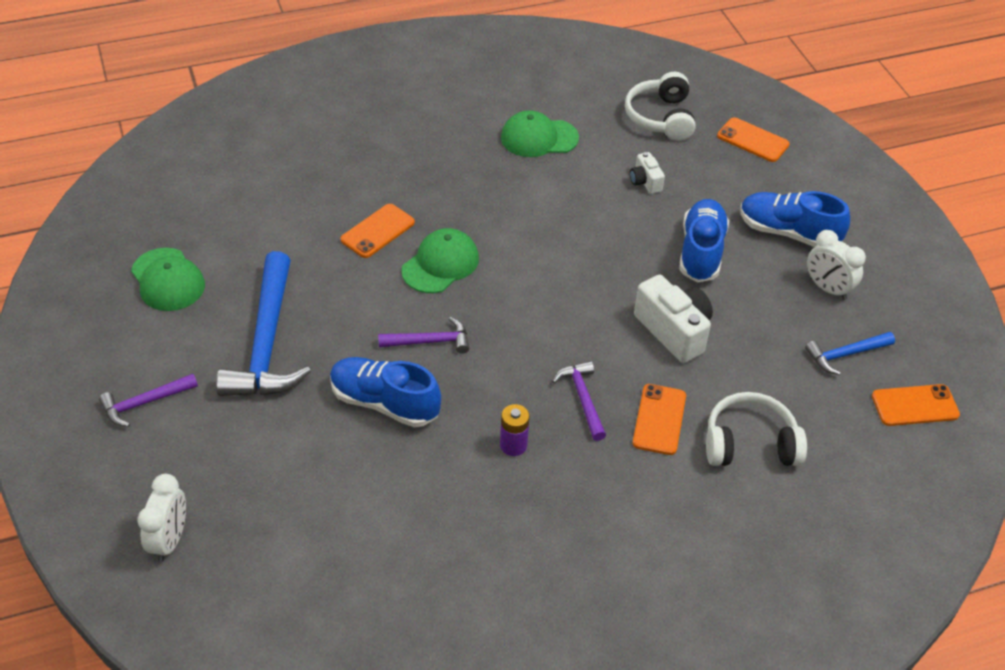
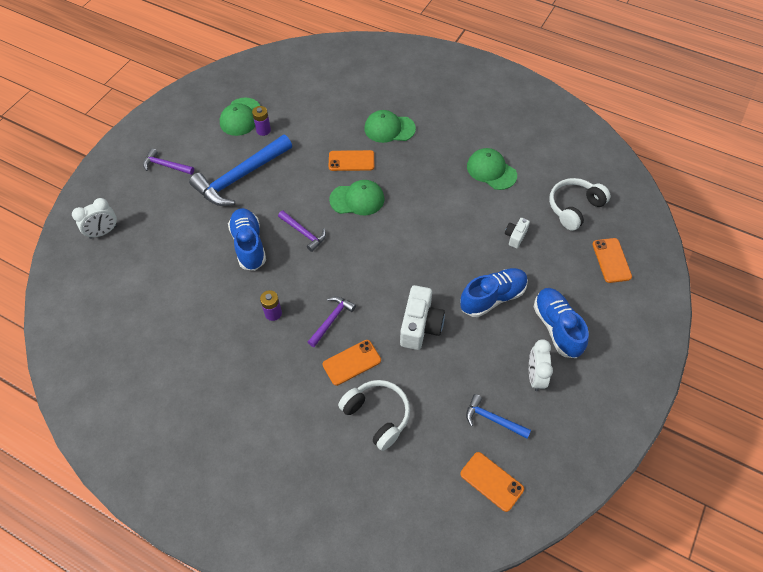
camera: 50 degrees right, 10 degrees up
none -> purple battery [252,106,271,136]
none -> green cap [364,110,416,143]

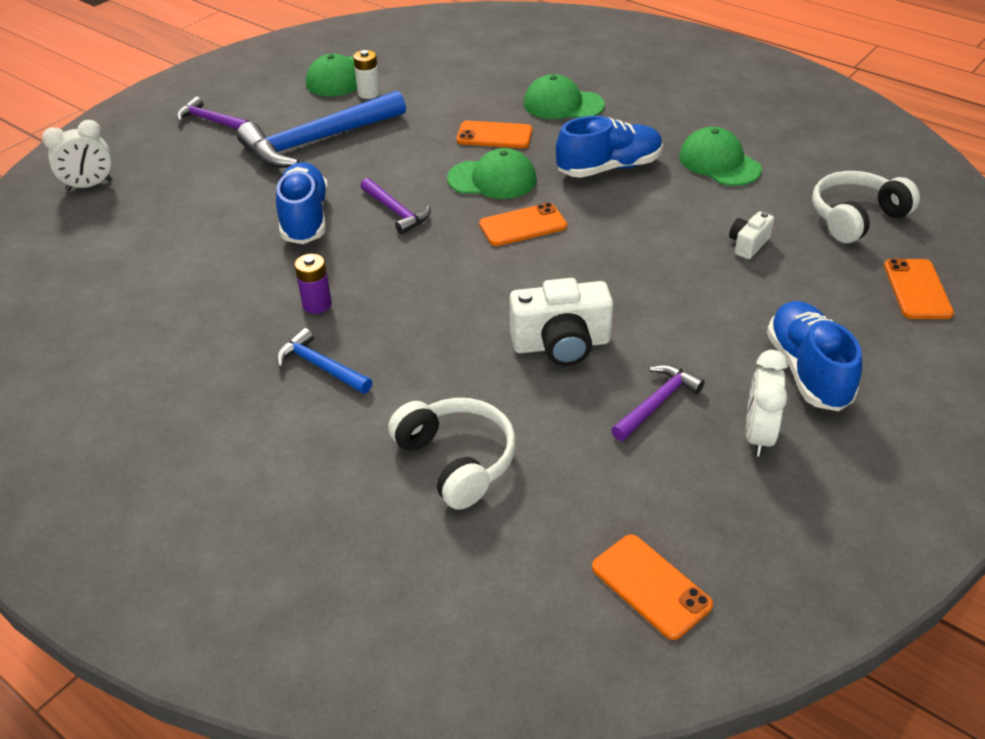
camera: 10 degrees right, 15 degrees down
purple battery [252,106,271,136] -> white battery [353,50,380,99]
purple hammer [308,296,356,347] -> purple hammer moved to [611,364,705,441]
orange phone [323,340,381,386] -> orange phone moved to [479,203,567,246]
white camera [400,285,445,350] -> white camera turned 60 degrees clockwise [510,278,613,366]
blue shoe [460,268,528,317] -> blue shoe moved to [556,116,663,178]
blue hammer [466,394,531,439] -> blue hammer moved to [277,328,372,394]

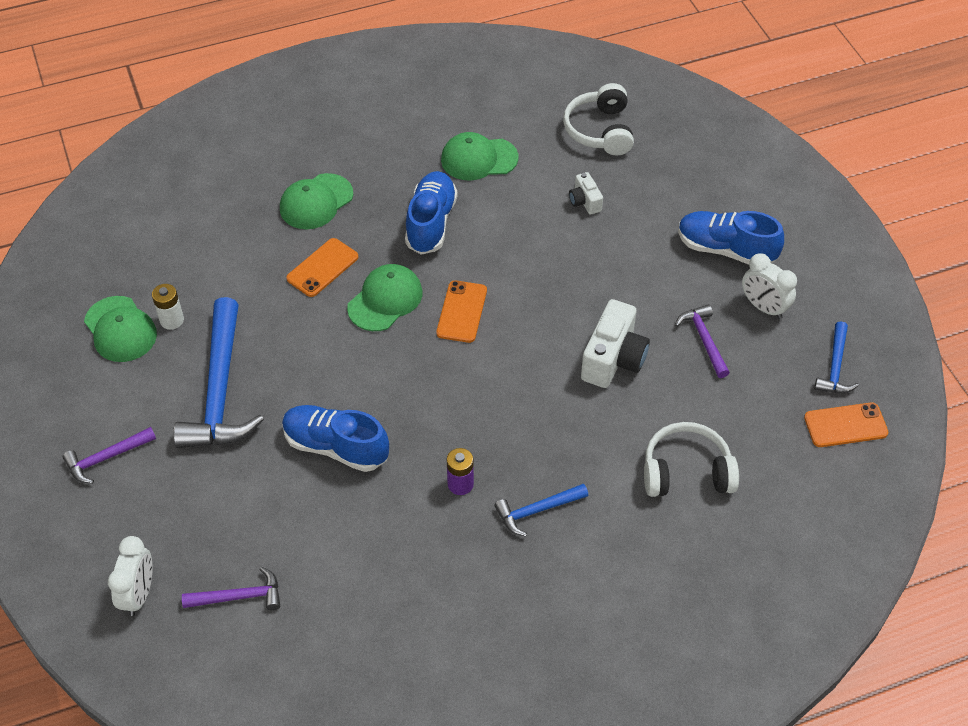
camera: 60 degrees left, 10 degrees up
purple hammer [360,178,431,234] -> purple hammer moved to [182,567,280,610]
orange phone [884,259,954,319] -> none
none -> blue hammer [814,321,859,393]

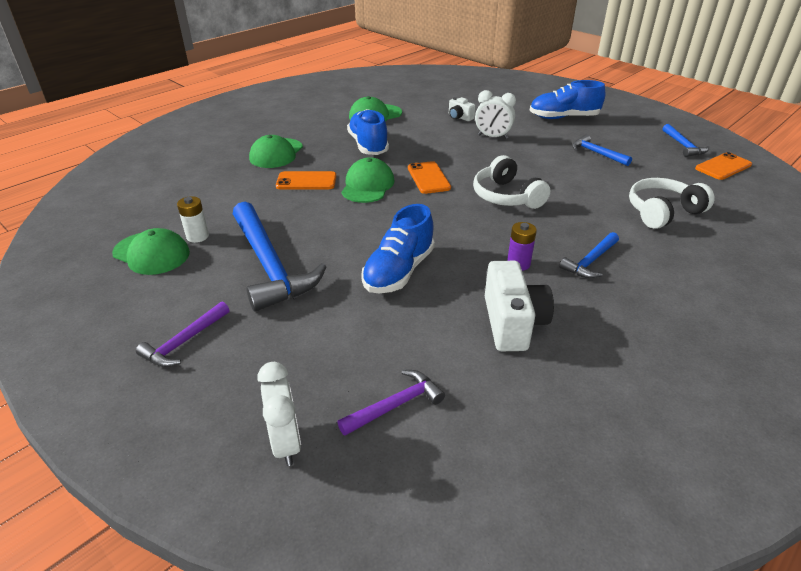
camera: 25 degrees left, 15 degrees down
blue shoe [282,405,389,472] -> blue shoe turned 60 degrees counterclockwise [361,204,435,293]
orange phone [286,238,358,297] -> orange phone turned 75 degrees clockwise [276,171,336,189]
white headphones [563,83,634,155] -> white headphones moved to [473,155,550,209]
white camera [581,299,650,388] -> white camera moved to [485,261,554,351]
purple hammer [675,304,730,378] -> blue hammer [572,135,632,166]
white clock [742,253,797,319] -> white clock moved to [475,90,516,139]

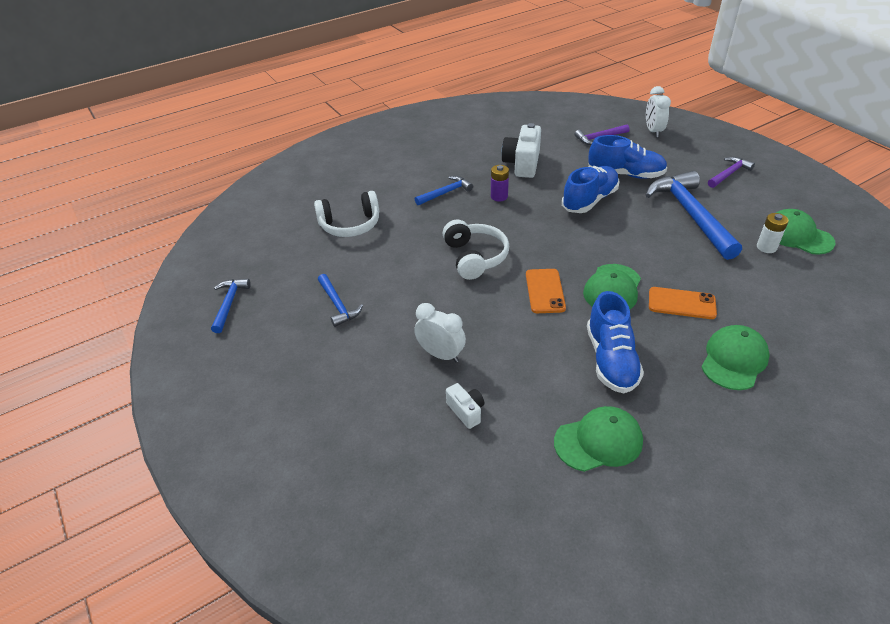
camera: 165 degrees left, 5 degrees up
blue shoe [529,80,605,119] -> blue shoe moved to [588,135,667,179]
orange phone [695,152,752,180] -> none

